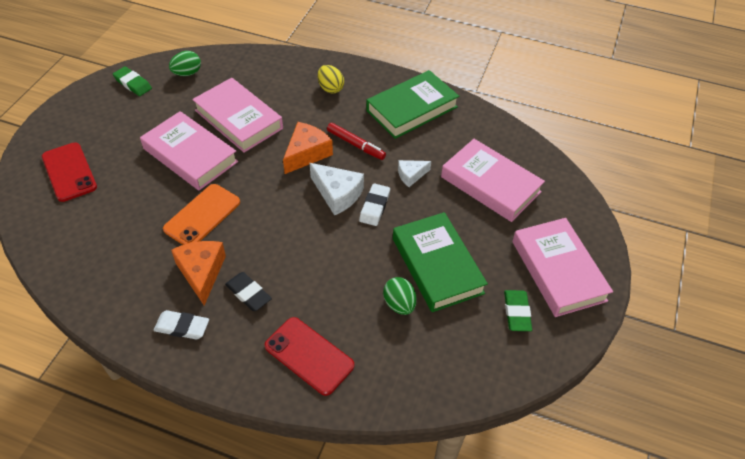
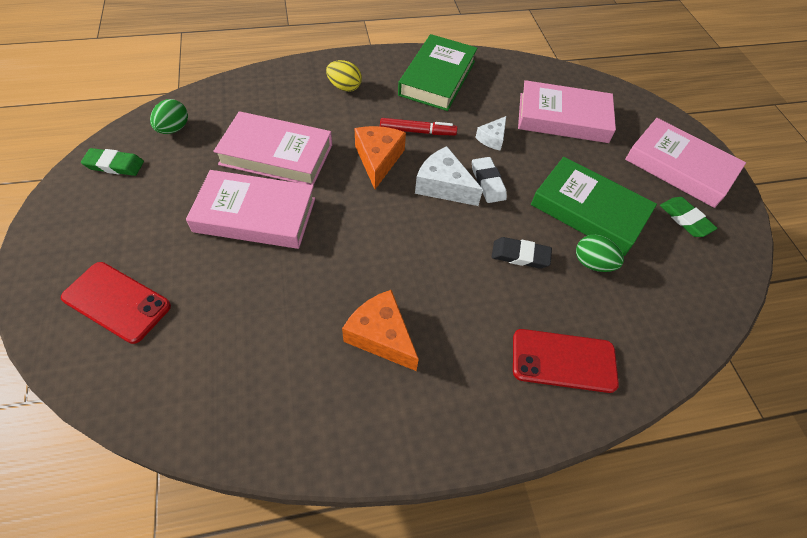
camera: 35 degrees left, 5 degrees up
white eraser [154,310,209,340] -> none
orange phone [163,184,240,245] -> none
black eraser [225,272,272,311] -> black eraser moved to [492,237,552,269]
white cheese [310,163,364,216] -> white cheese turned 150 degrees counterclockwise [415,146,483,206]

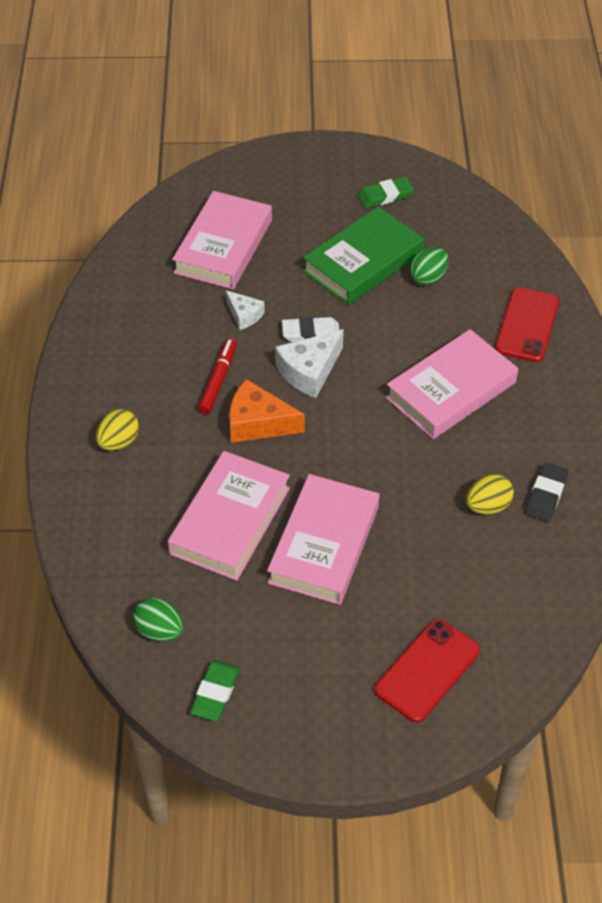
camera: 75 degrees left, 5 degrees down
orange cheese [342,290,419,371] -> none
green book [398,34,478,111] -> none
black eraser [492,237,552,269] -> black eraser moved to [525,463,568,522]
pink book [625,118,746,208] -> pink book moved to [386,329,518,439]
none -> yellow egg [466,474,514,514]

